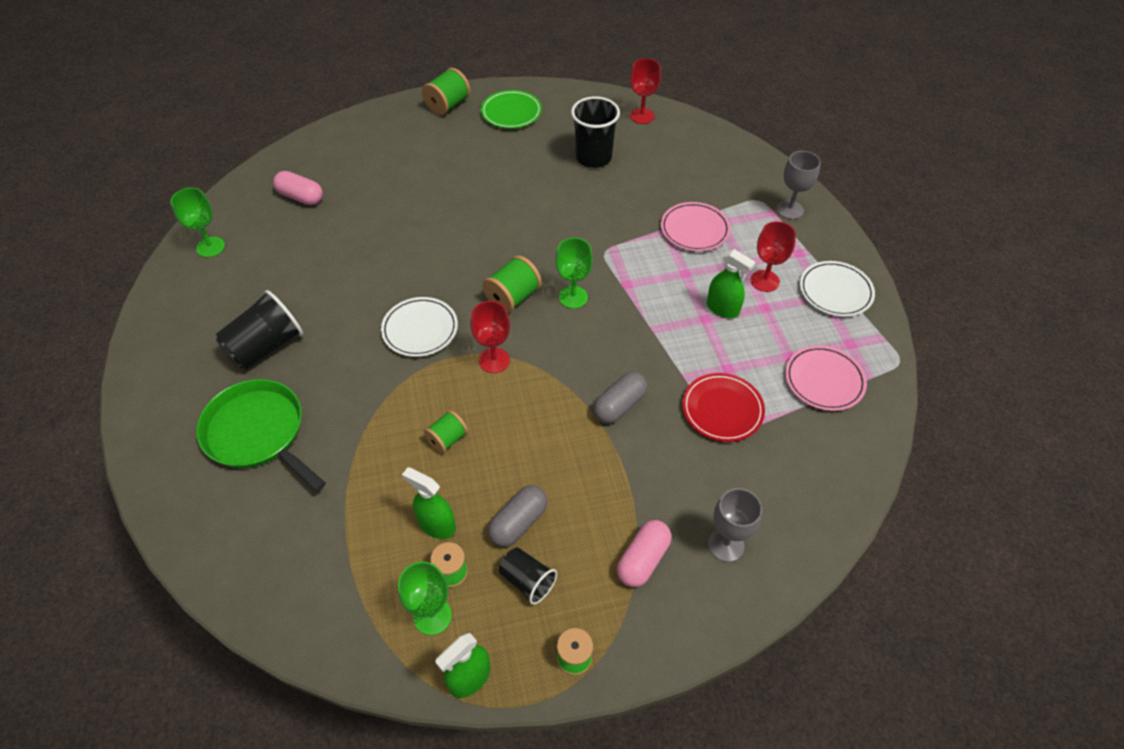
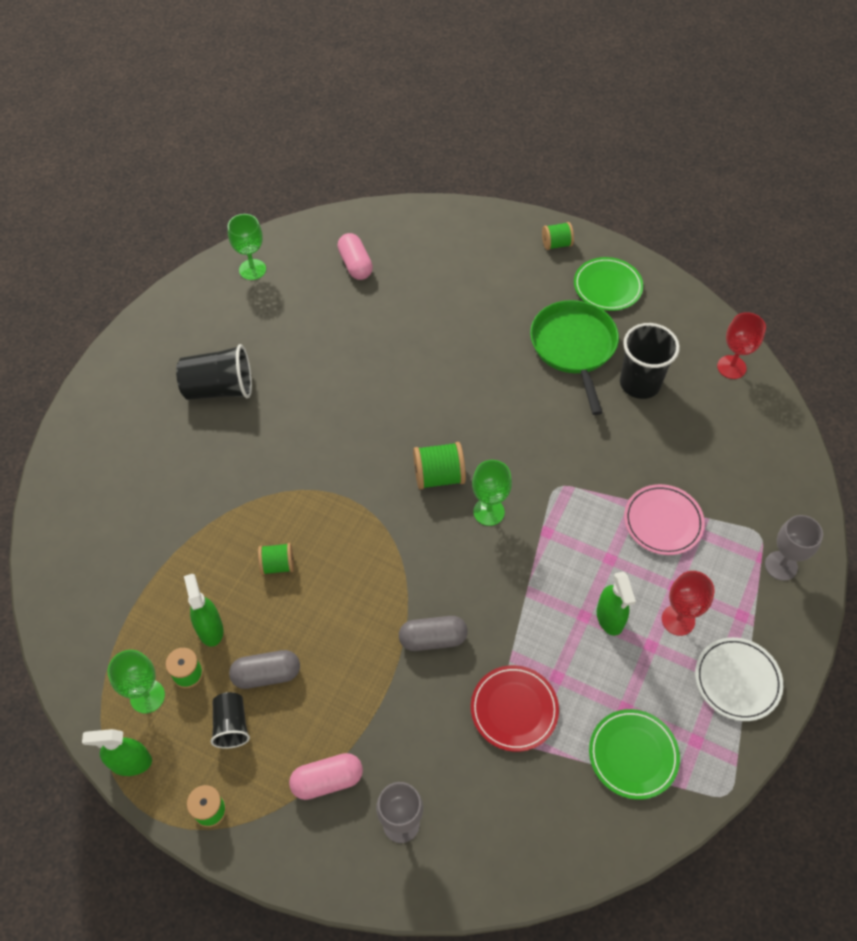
camera: 40 degrees right, 5 degrees up
green pan [196,379,326,491] -> green pan moved to [530,300,619,415]
white plate [381,297,458,357] -> none
green spool [422,68,470,115] -> green spool [542,222,574,250], size x0.66
red goblet [471,301,510,373] -> none
pink plate [785,345,867,411] -> green plate [589,709,680,800]

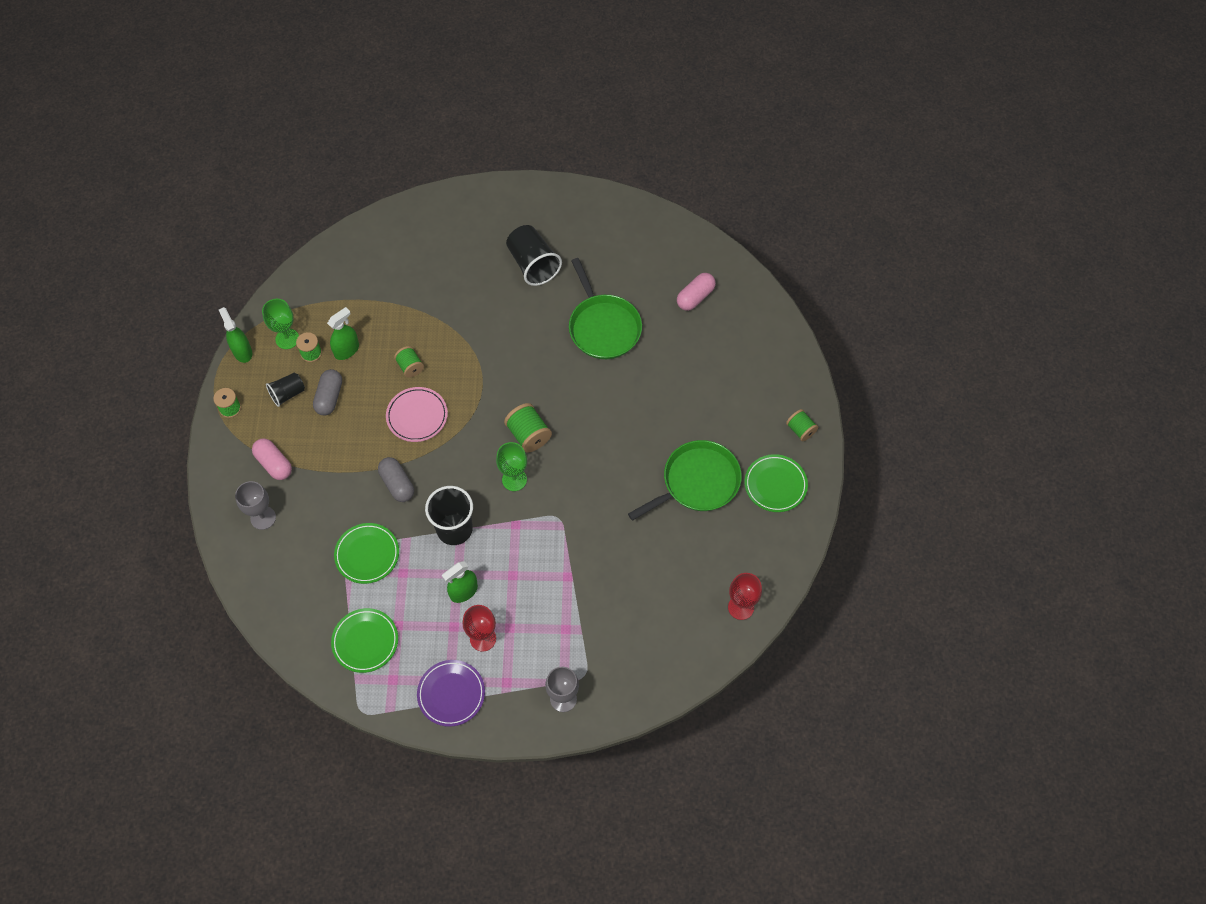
camera: 65 degrees right, 5 degrees up
green goblet [228,214,266,280] -> none
grey capsule [229,650,300,689] -> grey capsule turned 45 degrees clockwise [313,369,342,415]
red plate [471,665,559,752] -> green plate [334,523,399,584]
black cup [620,323,680,399] -> black cup moved to [425,486,473,545]
pink plate [624,484,705,555] -> pink plate moved to [386,387,448,442]
white plate [695,637,783,721] -> purple plate [417,660,485,727]
none -> green pan [569,258,642,359]

